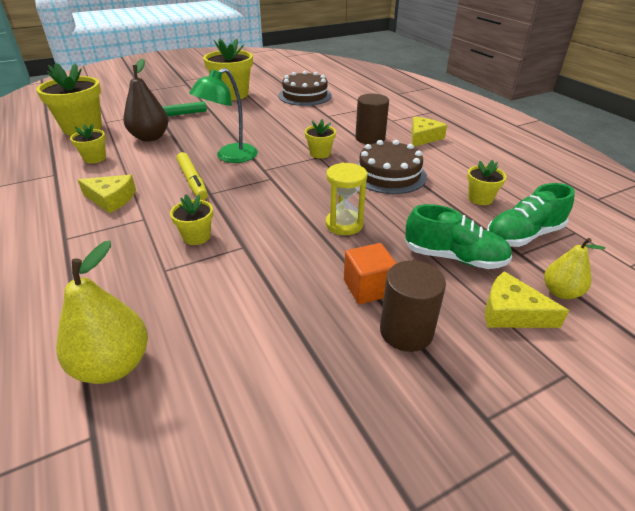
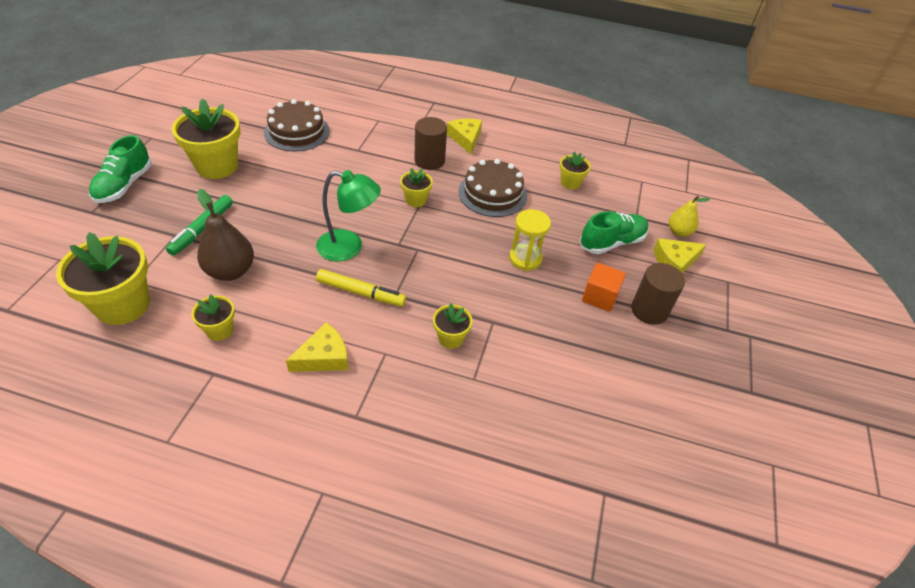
camera: 50 degrees left, 10 degrees up
yellow pear [56,241,148,384] -> none
green lamp [189,68,258,163] -> green lamp turned 75 degrees counterclockwise [316,170,381,262]
green shoe [487,183,575,247] -> green shoe moved to [89,135,152,203]

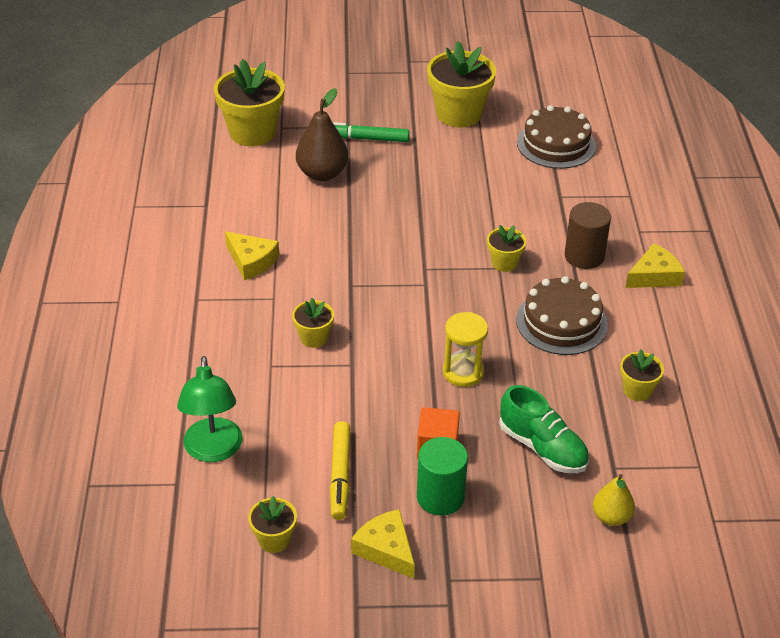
camera: 75 degrees right, 5 degrees down
green shoe [89,135,152,203] -> none
yellow flower pot [191,295,235,341] -> yellow flower pot moved to [248,496,297,553]
green lamp [316,170,381,262] -> green lamp moved to [177,356,243,462]
yellow marker [316,269,406,307] -> yellow marker moved to [330,421,350,520]
brown cylinder [631,263,685,325] -> green cylinder [417,437,468,516]
yellow cheese [653,238,707,273] -> yellow cheese moved to [351,509,415,579]

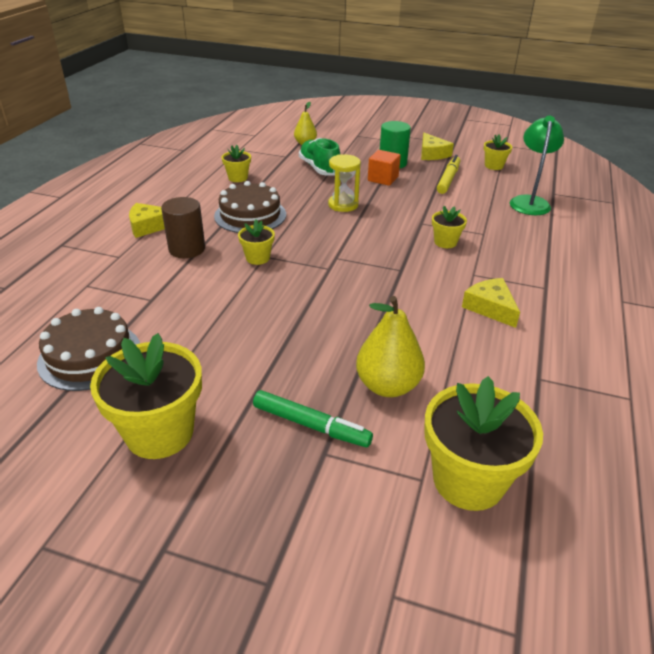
camera: 160 degrees left, 5 degrees down
brown pear [296,88,348,181] -> yellow pear [356,296,425,397]

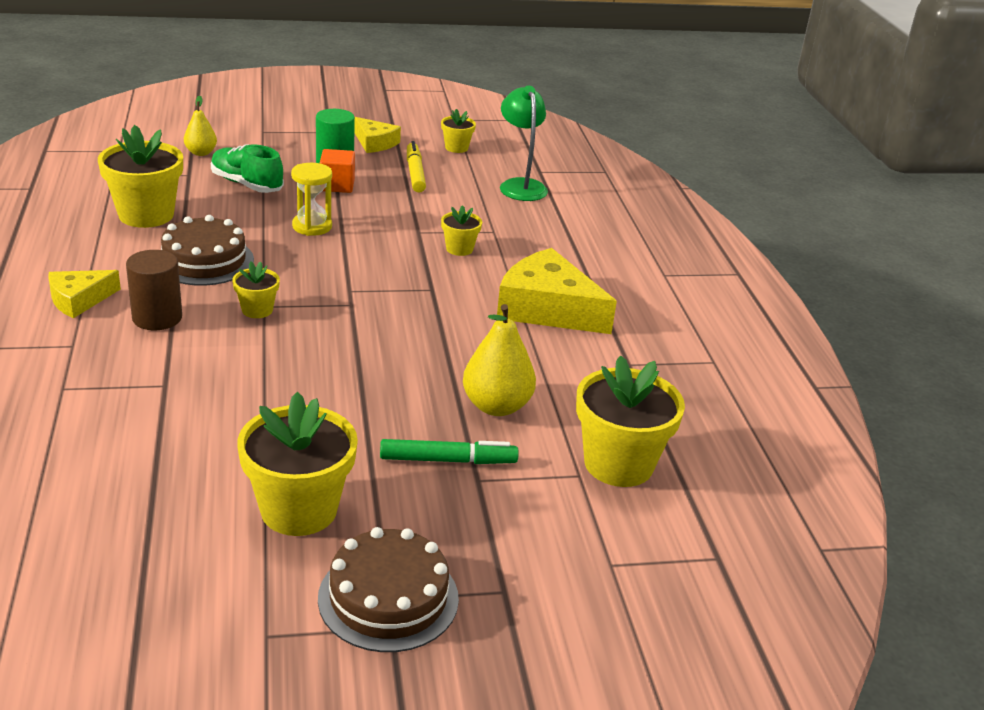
camera: 30 degrees left, 5 degrees down
brown cake [37,307,140,391] -> brown cake moved to [318,527,459,652]
yellow flower pot [222,145,251,182] -> yellow flower pot [98,125,183,228], size x1.97
yellow cheese [462,278,520,328] -> yellow cheese [497,248,617,334], size x1.78

